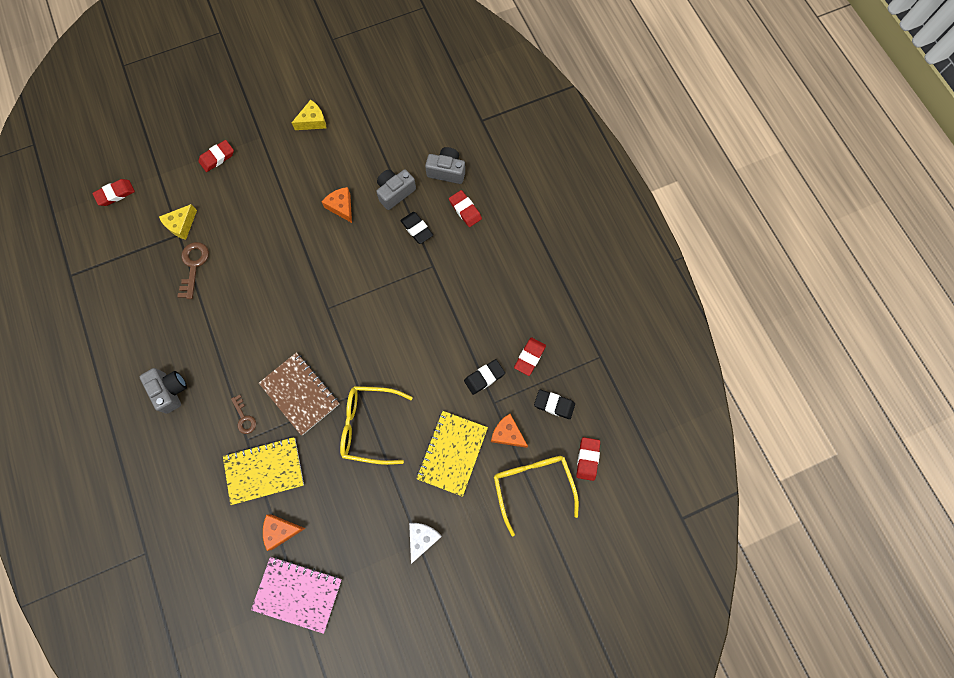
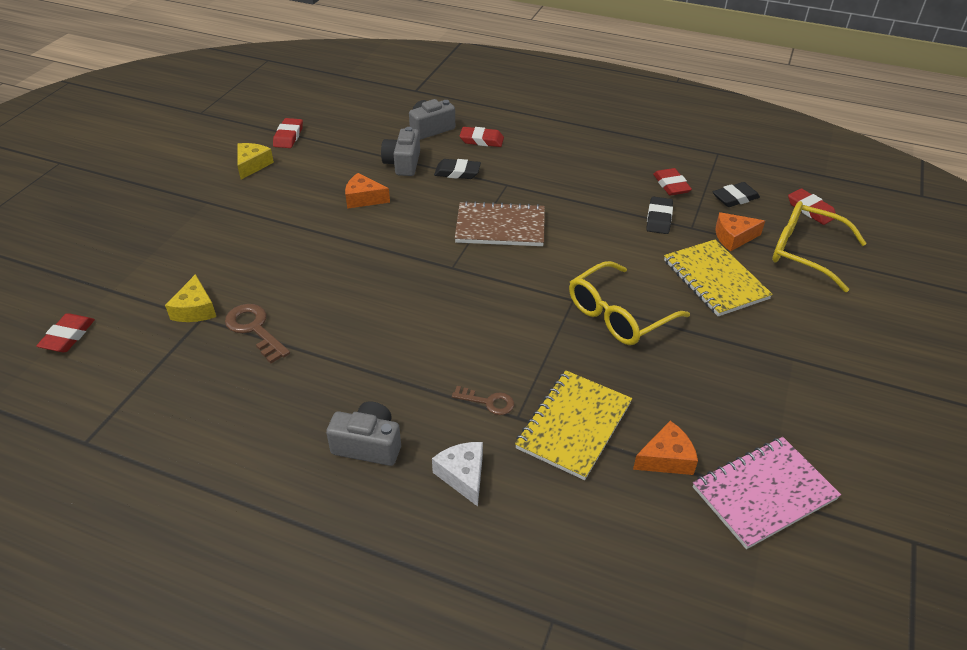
camera: 45 degrees left, 30 degrees down
red eraser [199,140,234,172] -> red eraser moved to [273,118,303,148]
brown notebook [259,352,339,436] -> brown notebook moved to [455,201,545,246]
orange cheese [263,515,306,551] -> orange cheese turned 150 degrees counterclockwise [633,421,698,475]
white cheese [409,523,442,564] -> white cheese moved to [432,442,483,507]

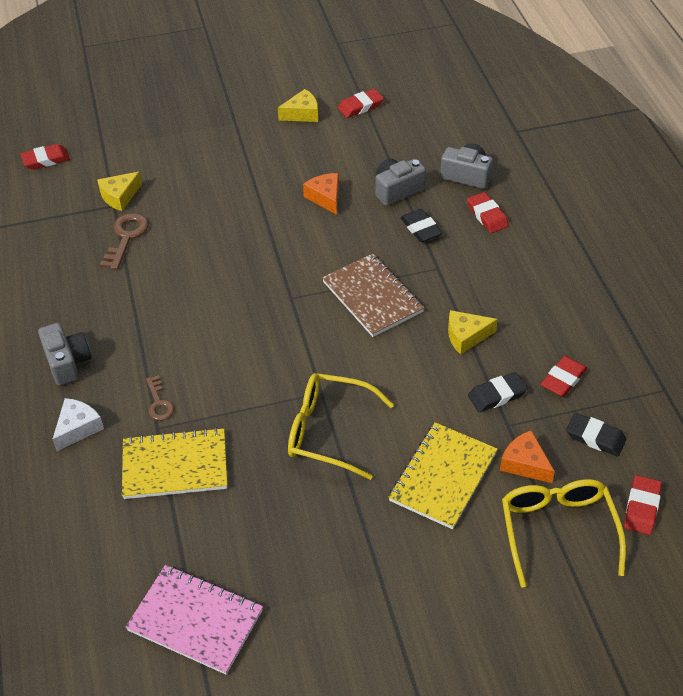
camera: 55 degrees right, 5 degrees up
orange cheese [633,421,698,475] -> none
none -> yellow cheese [448,310,498,355]

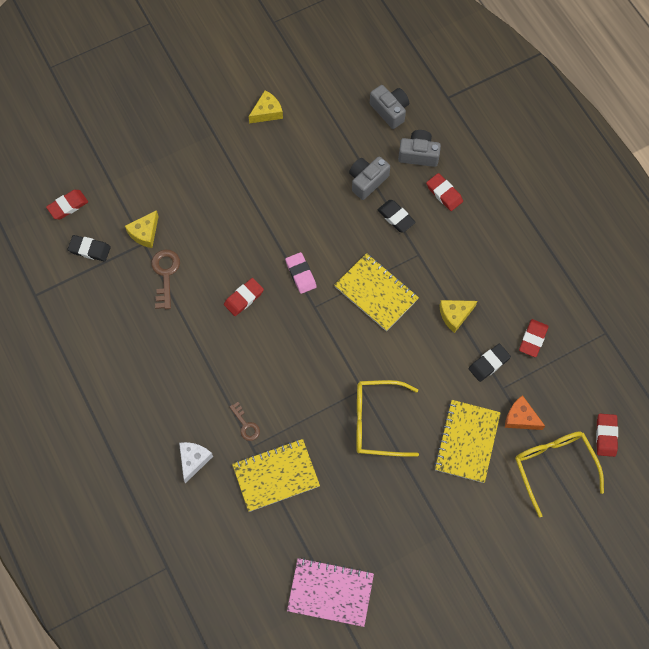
camera: 15 degrees left, 20 degrees up
grey camera [38,323,91,386] -> grey camera moved to [370,85,409,129]
orange cheese [303,173,339,215] -> none
brown notebook [322,254,424,337] -> yellow notebook [334,253,419,331]
red eraser [338,89,384,118] -> red eraser moved to [224,278,264,316]
black eraser [566,413,626,457] -> black eraser moved to [68,235,111,261]
none -> pink eraser [285,252,317,294]

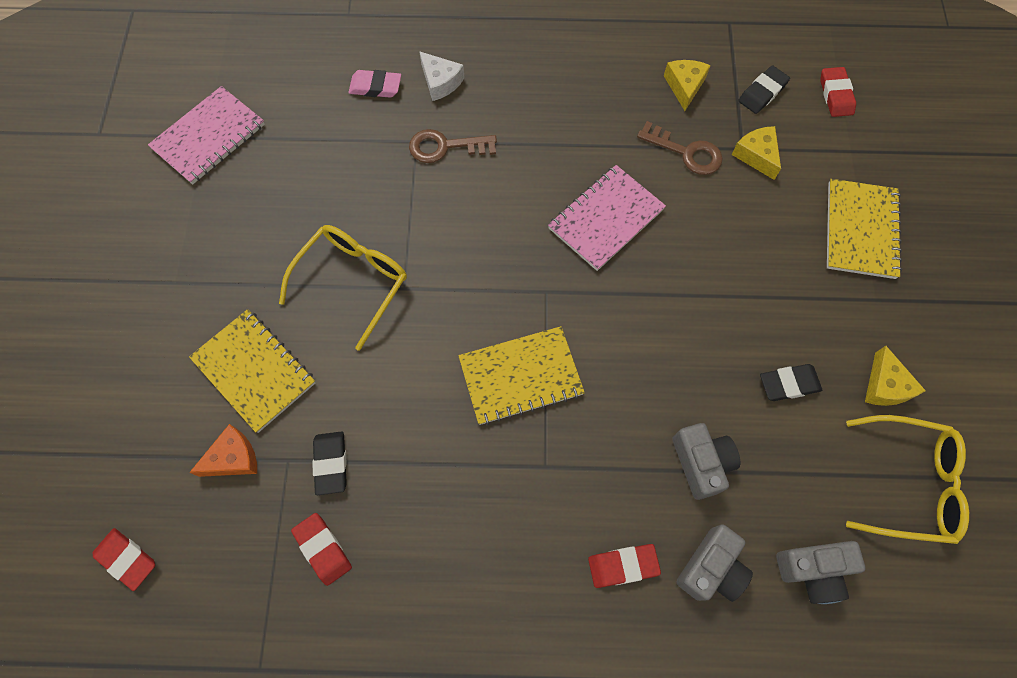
camera: 120 degrees right, 0 degrees up
red eraser [224,278,264,316] -> pink notebook [548,165,666,271]
brown key [230,402,260,441] -> brown key [409,129,497,163], size x1.57
yellow notebook [232,439,320,512] -> yellow notebook moved to [827,179,902,279]
pink eraser [285,252,317,294] -> pink eraser moved to [349,70,401,98]
black eraser [377,200,416,233] -> black eraser moved to [760,364,822,401]
yellow cheese [439,300,477,333] -> yellow cheese moved to [664,60,711,111]
yellow glasses [515,431,604,518] -> yellow glasses moved to [846,415,969,544]

